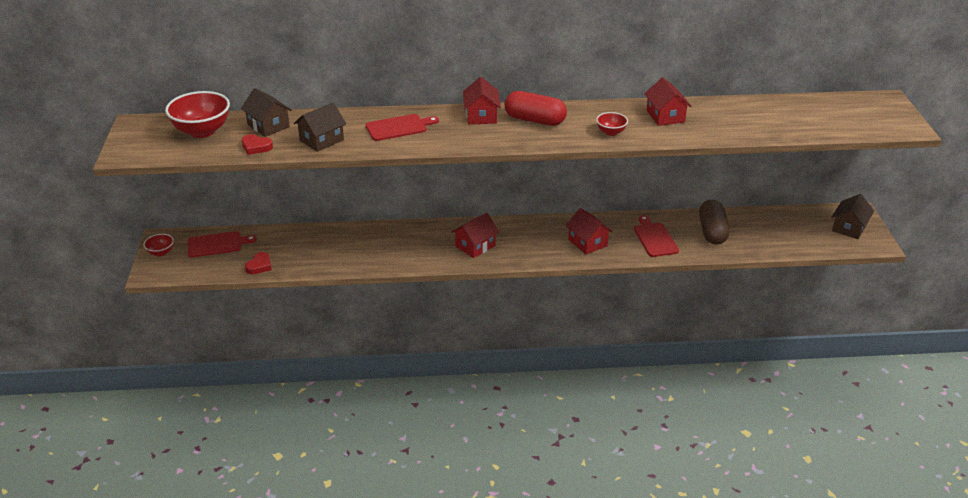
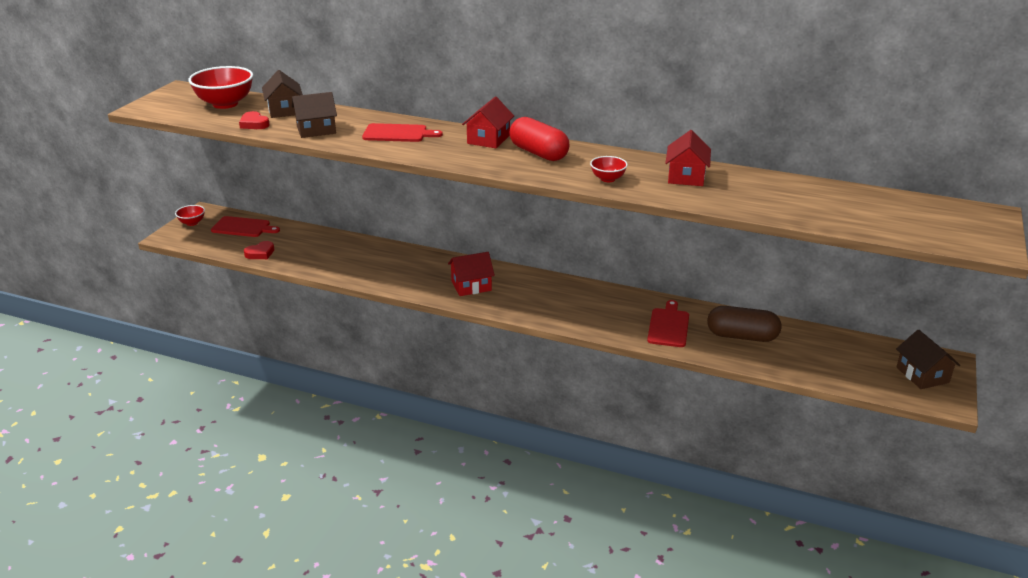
camera: 25 degrees right, 5 degrees down
red house [565,208,613,254] -> none
brown capsule [699,199,730,245] -> brown capsule turned 75 degrees clockwise [707,306,781,342]
brown house [832,194,874,239] -> brown house turned 75 degrees counterclockwise [896,329,960,389]

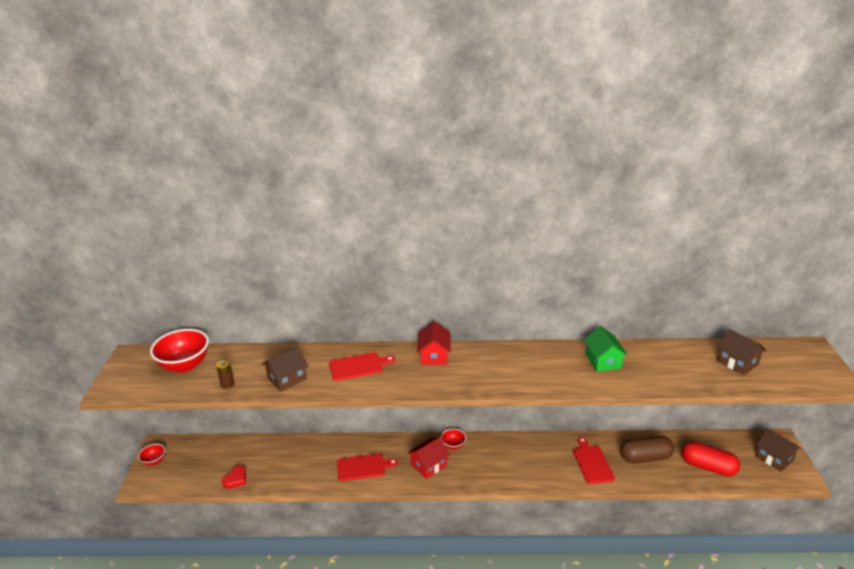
camera: 20 degrees left, 0 degrees up
red cutting board [211,216,280,237] -> red cutting board moved to [337,453,398,481]
red heart [239,111,270,129] -> brown battery [216,360,234,389]
brown house [262,70,303,118] -> brown house moved to [717,329,767,375]
red capsule [509,117,569,161] -> red capsule moved to [681,442,740,476]
red bowl [590,156,628,182] -> red bowl moved to [441,428,466,450]
red house [665,130,711,186] -> green house [583,326,628,372]

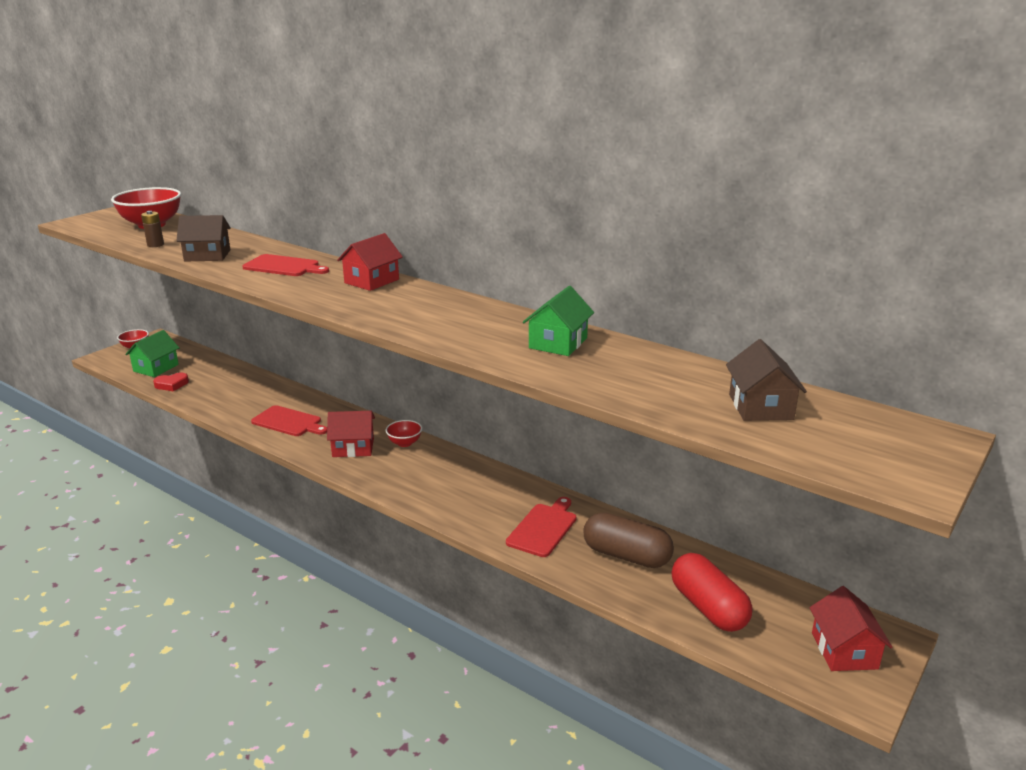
camera: 35 degrees right, 5 degrees down
brown house [755,428,801,472] -> red house [810,586,893,671]
none -> green house [125,330,179,377]

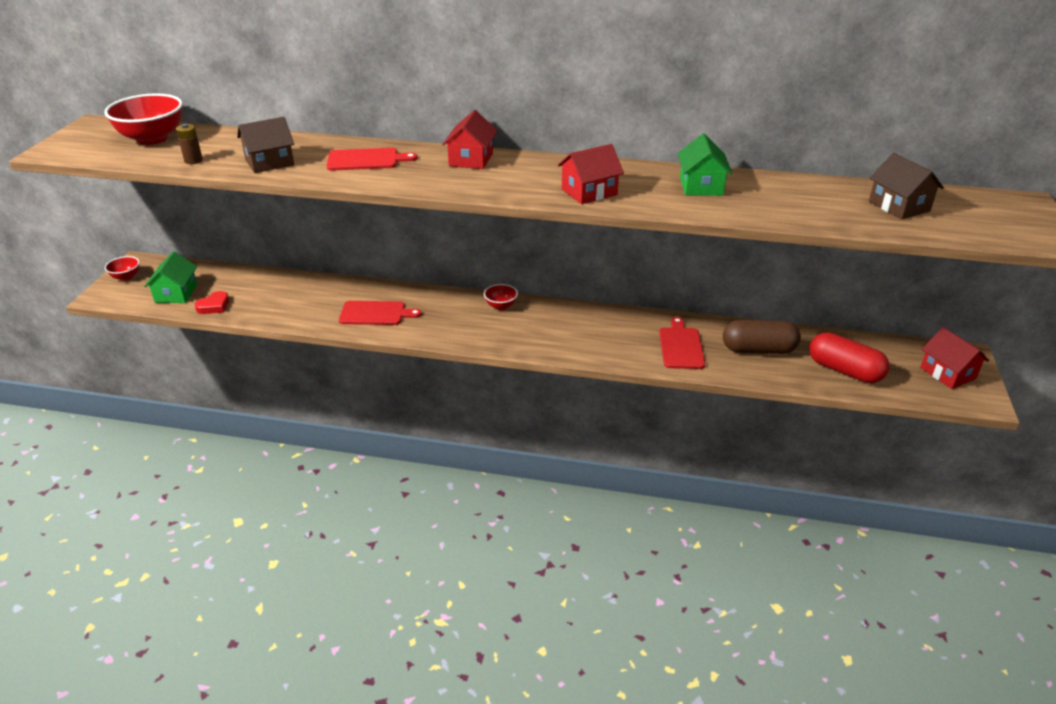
camera: 25 degrees left, 10 degrees up
red house [327,411,375,457] -> red house moved to [558,144,624,204]

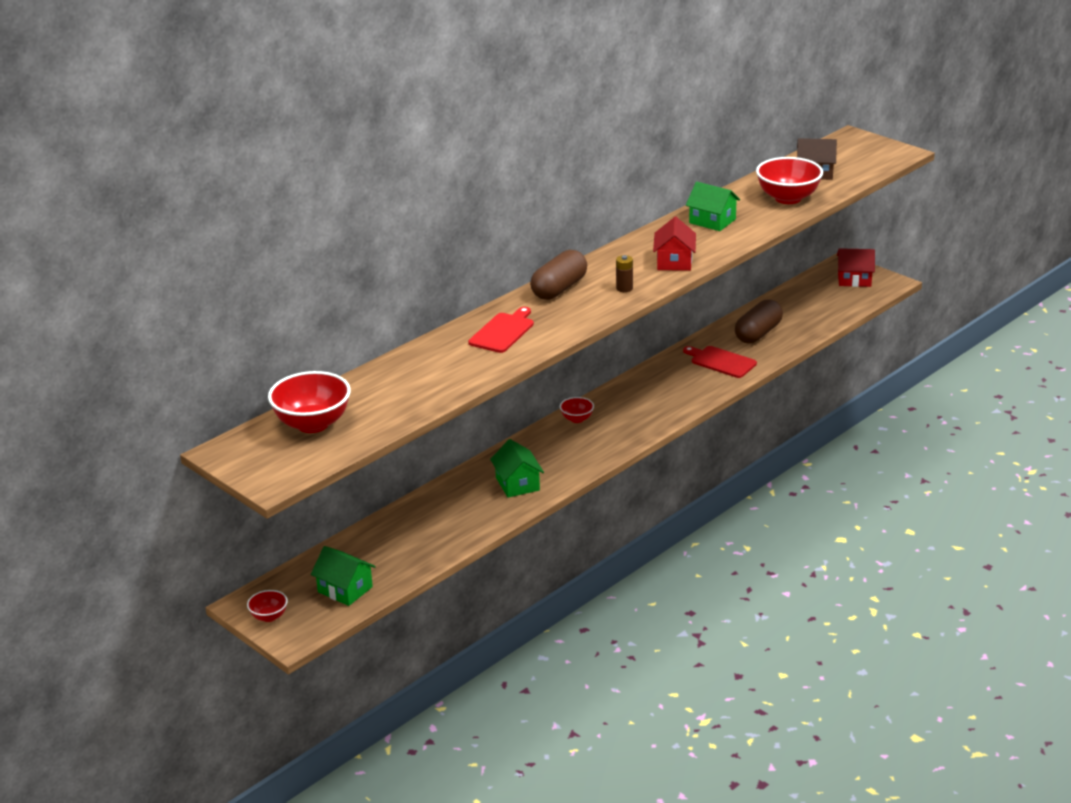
camera: 55 degrees left, 5 degrees down
brown battery [176,124,203,164] -> brown battery moved to [616,255,633,292]
red heart [195,291,229,314] -> none
brown house [237,117,294,173] -> none
red cutting board [339,301,422,325] -> green house [490,439,544,497]
red house [442,110,497,169] -> brown capsule [530,250,587,300]
red capsule [810,332,890,383] -> none
none -> red bowl [756,157,823,204]

